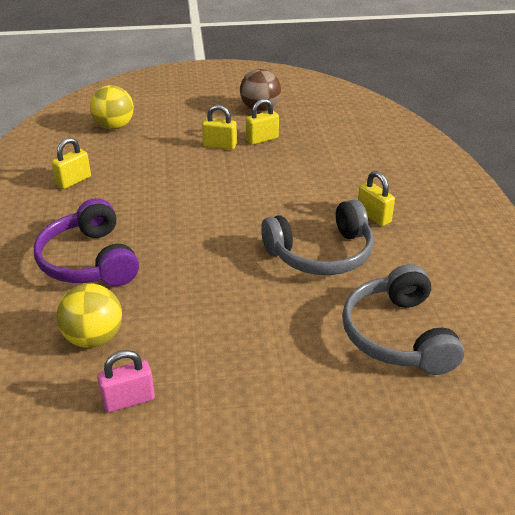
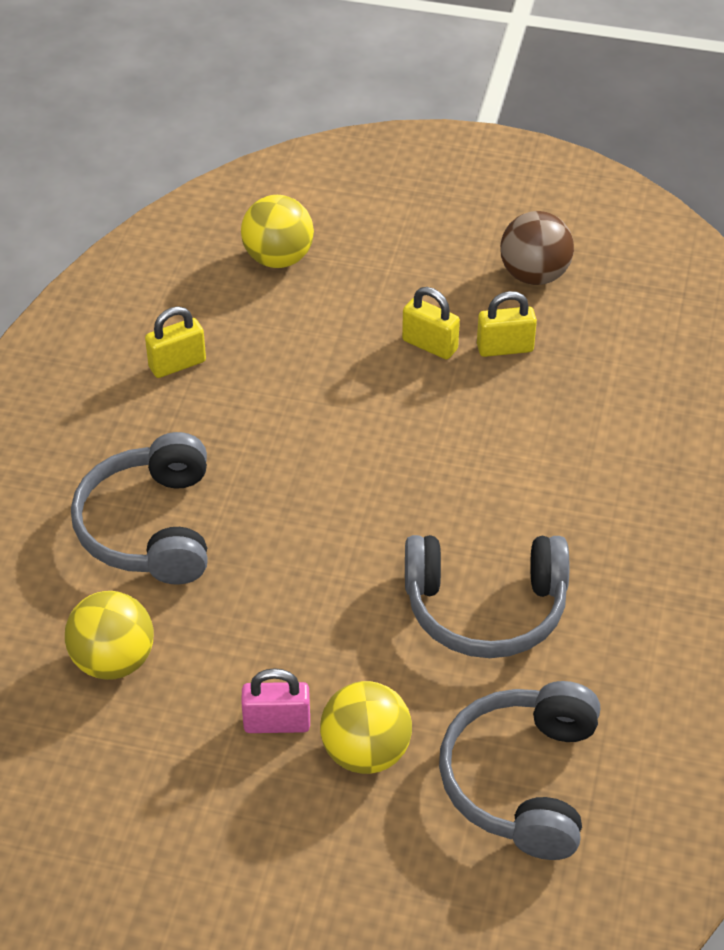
camera: 20 degrees right, 10 degrees up
purple headphones [34,198,139,286] -> grey headphones [71,432,207,585]
pink padlock [97,350,155,412] -> pink padlock moved to [241,668,310,733]
yellow padlock [358,171,395,226] -> none
none -> yellow ball [320,681,412,774]

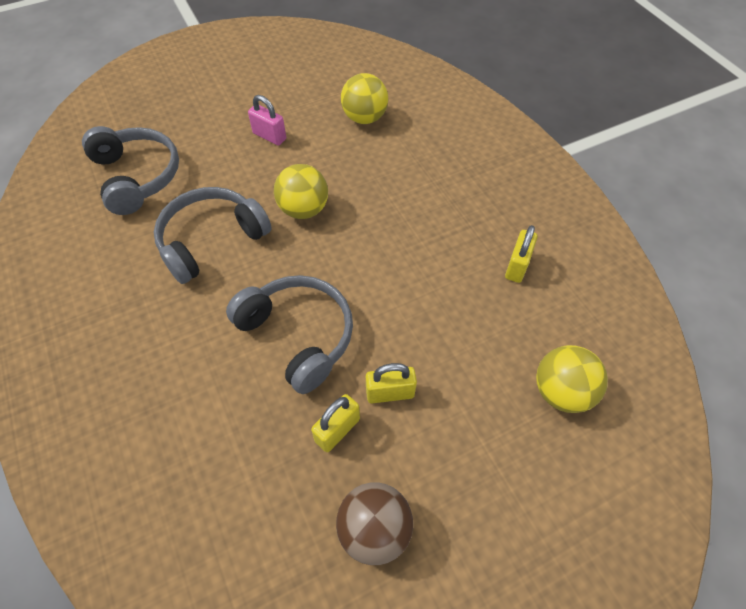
camera: 140 degrees right, 10 degrees up
grey headphones [71,432,207,585] -> grey headphones moved to [226,275,353,394]
pink padlock [241,668,310,733] -> pink padlock turned 75 degrees clockwise [248,95,286,146]
yellow ball [320,681,412,774] -> yellow ball moved to [274,164,328,219]

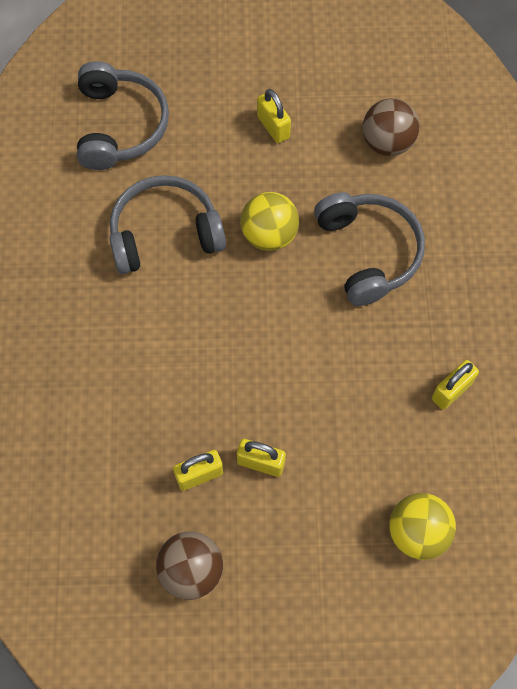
camera: 25 degrees right, 10 degrees up
grey headphones [226,275,353,394] -> grey headphones moved to [314,192,425,306]
pink padlock [248,95,286,146] -> yellow padlock [257,89,291,143]
yellow ball [341,73,388,124] -> brown ball [362,98,419,156]

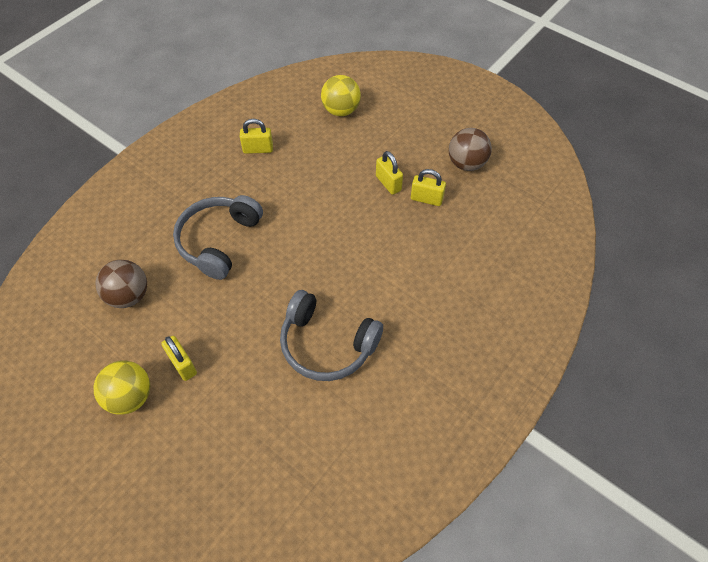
camera: 140 degrees left, 10 degrees down
grey headphones [77,61,169,170] -> none
yellow ball [240,192,299,251] -> yellow ball moved to [94,360,150,415]
yellow padlock [257,89,291,143] -> yellow padlock turned 45 degrees counterclockwise [161,336,197,381]

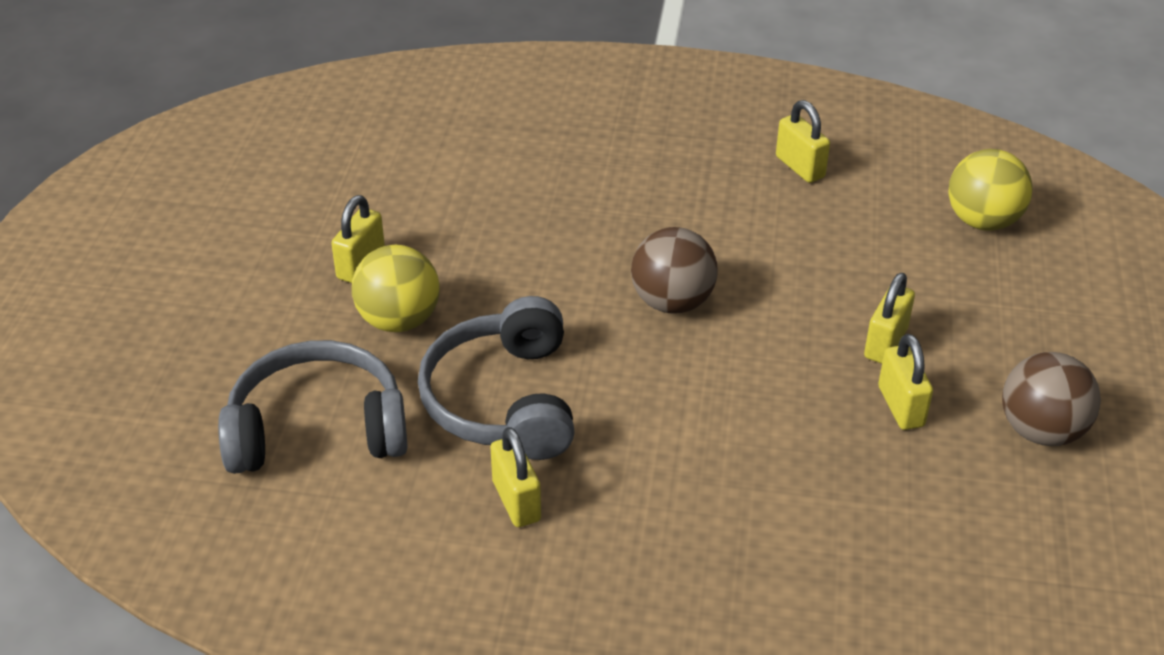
camera: 60 degrees right, 15 degrees down
yellow ball [94,360,150,415] -> yellow ball moved to [352,245,440,332]
brown ball [96,260,147,308] -> brown ball moved to [631,227,718,314]
grey headphones [173,195,263,280] -> grey headphones moved to [218,340,408,474]
none -> yellow padlock [490,427,541,527]

